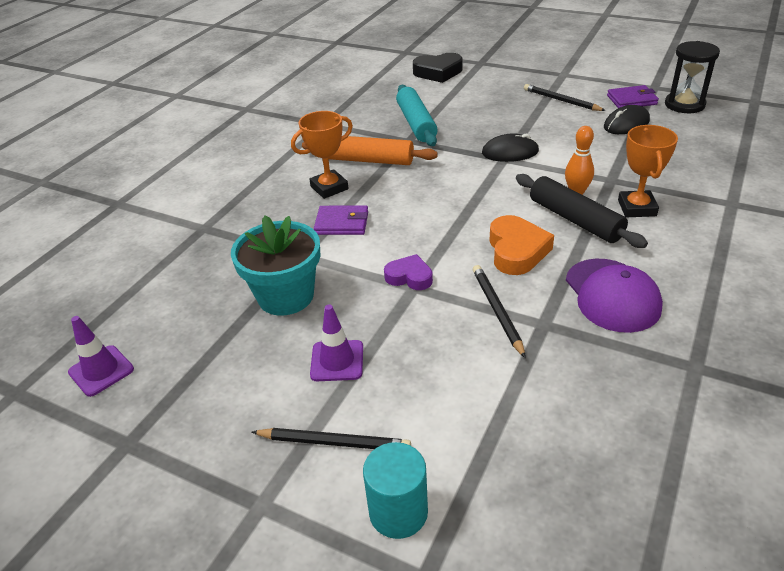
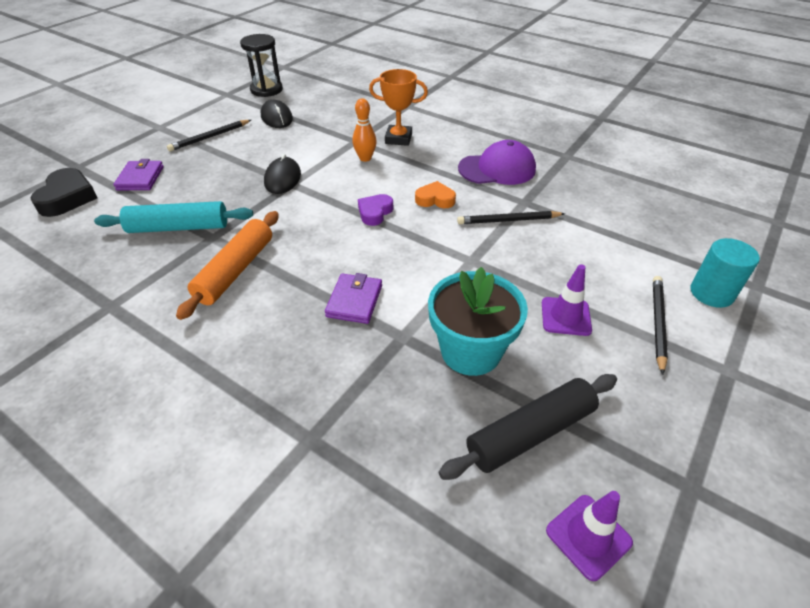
camera: 85 degrees left, 5 degrees up
orange trophy [291,111,353,199] -> none
purple heart [384,254,433,290] -> purple heart moved to [358,194,393,226]
orange heart [489,215,554,275] -> orange heart [415,181,456,208], size x0.64
black rolling pin [516,174,648,248] -> black rolling pin moved to [439,374,617,480]
purple wallet [607,85,659,108] -> purple wallet moved to [113,159,164,190]

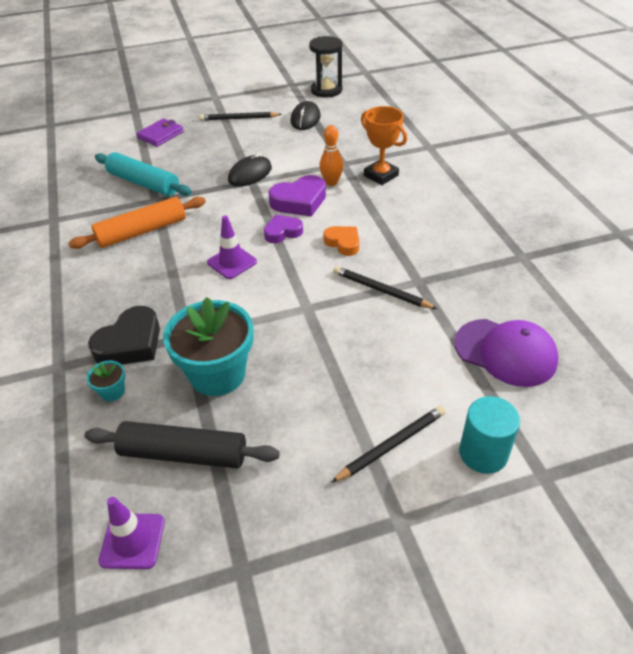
camera: 40 degrees right, 0 degrees up
black heart [31,168,97,217] -> black heart moved to [88,306,160,365]
purple wallet [325,273,382,324] -> none
purple cap [458,140,536,185] -> purple cap moved to [454,319,559,387]
purple traffic cone [542,264,592,336] -> purple traffic cone moved to [207,216,257,279]
none -> turquoise flower pot [87,361,125,401]
none -> purple heart [268,175,326,217]

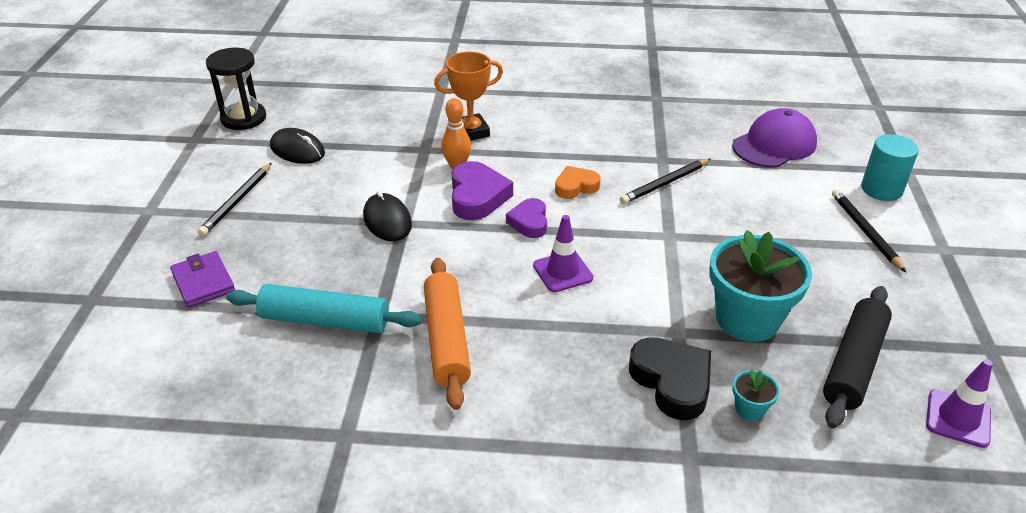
camera: 70 degrees left, 5 degrees down
turquoise rolling pin [95,152,192,196] -> turquoise rolling pin turned 45 degrees clockwise [226,284,422,333]

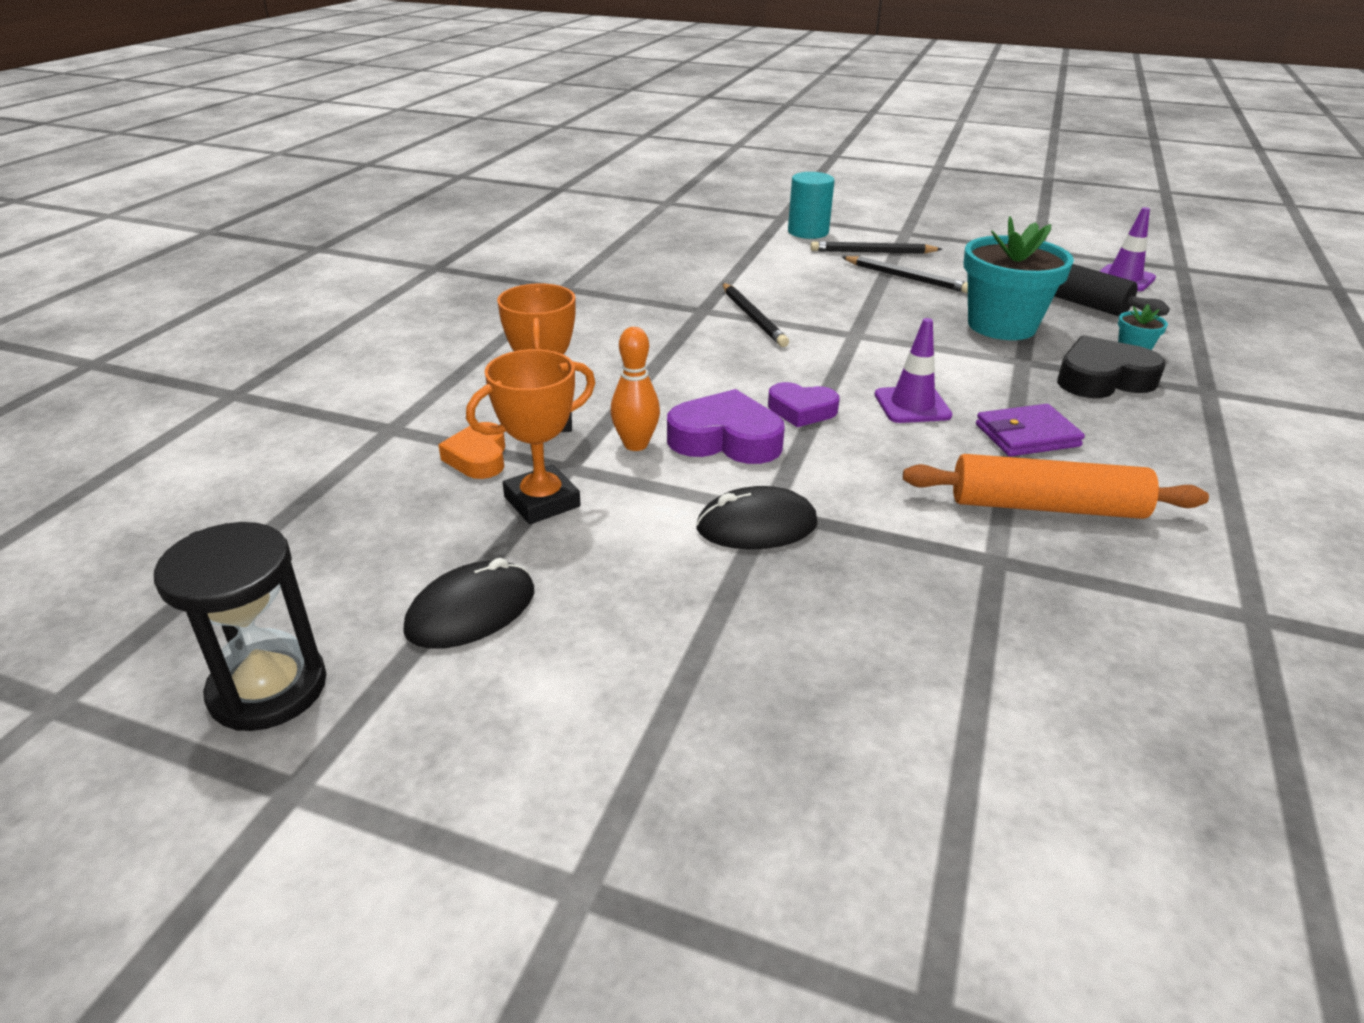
camera: 75 degrees left, 5 degrees down
purple wallet [170,251,235,308] -> purple wallet moved to [976,404,1085,456]
black pencil [198,163,272,236] -> black pencil moved to [842,256,968,293]
turquoise rolling pin [226,284,422,333] -> none
orange heart [555,166,601,199] -> orange heart moved to [439,422,505,479]
purple cap [732,108,817,167] -> none
none -> orange trophy [466,349,595,524]

